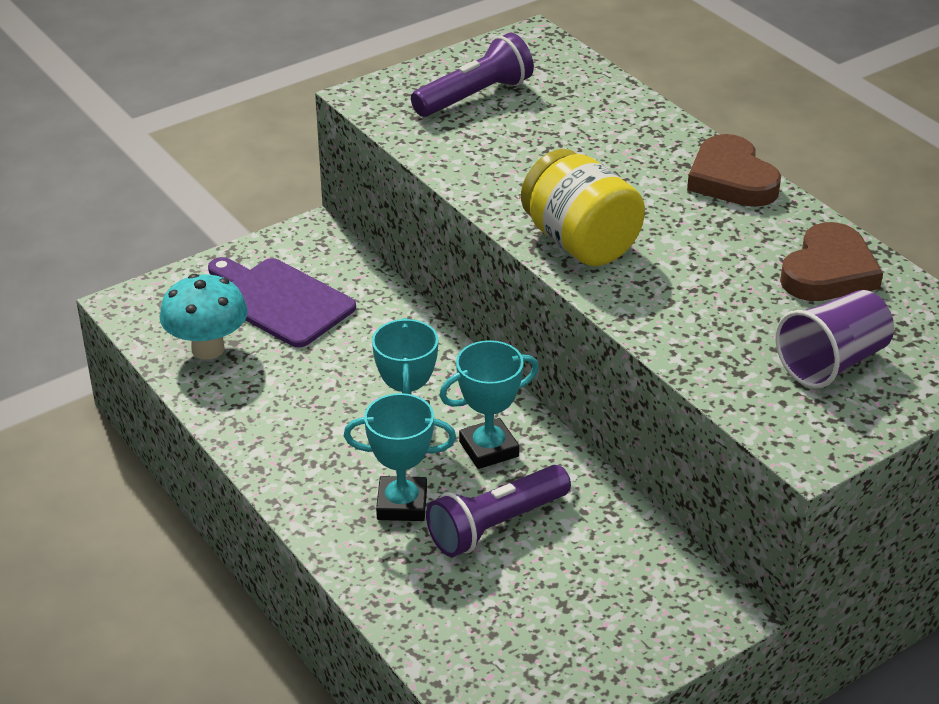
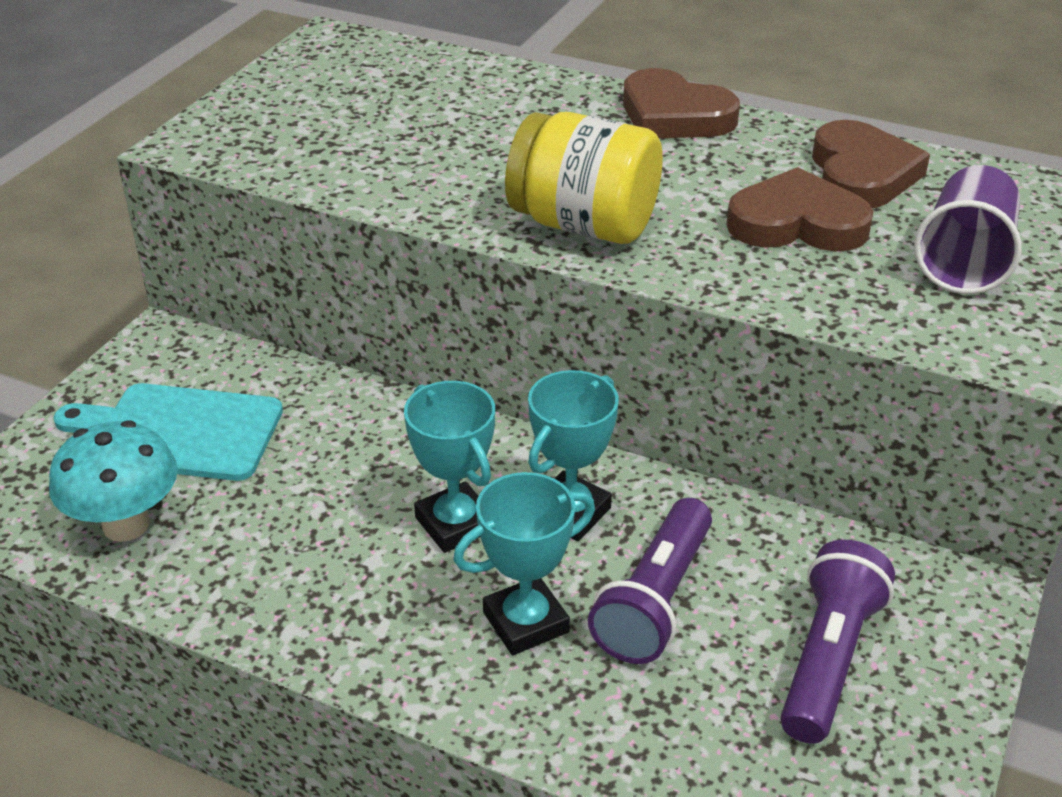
camera: 30 degrees left, 0 degrees up
purple cutting board [208,257,356,347] -> turquoise cutting board [53,383,283,481]
purple flashlight [411,33,534,117] -> purple flashlight moved to [780,540,895,744]
none -> brown heart [726,167,874,251]

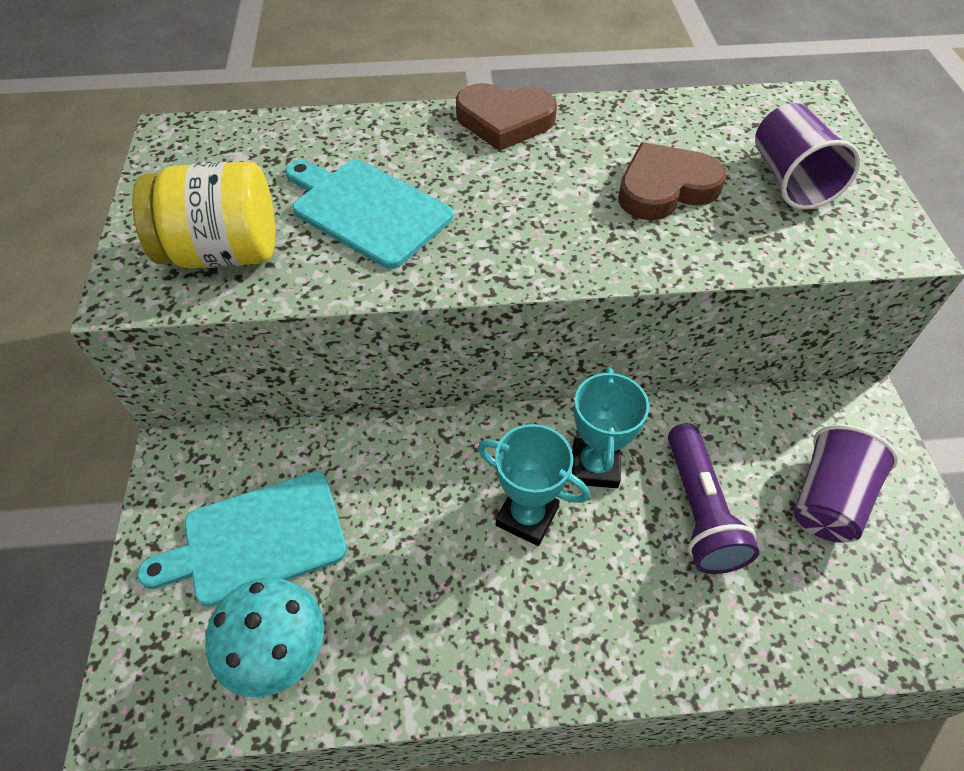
camera: 30 degrees left, 15 degrees up
turquoise trophy [453,472,595,655] -> none
yellow jar [505,112,663,244] -> yellow jar moved to [132,161,275,269]
purple flashlight [780,540,895,744] -> purple cup [794,425,898,543]
brown heart [812,120,930,208] -> none
none -> turquoise cutting board [285,160,453,269]

